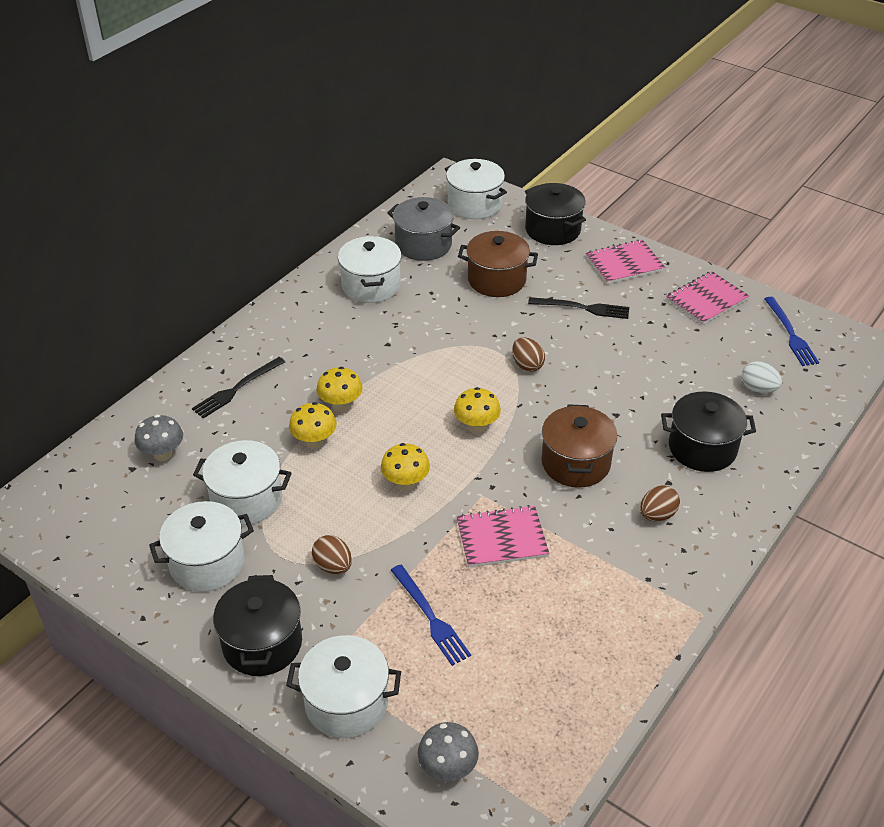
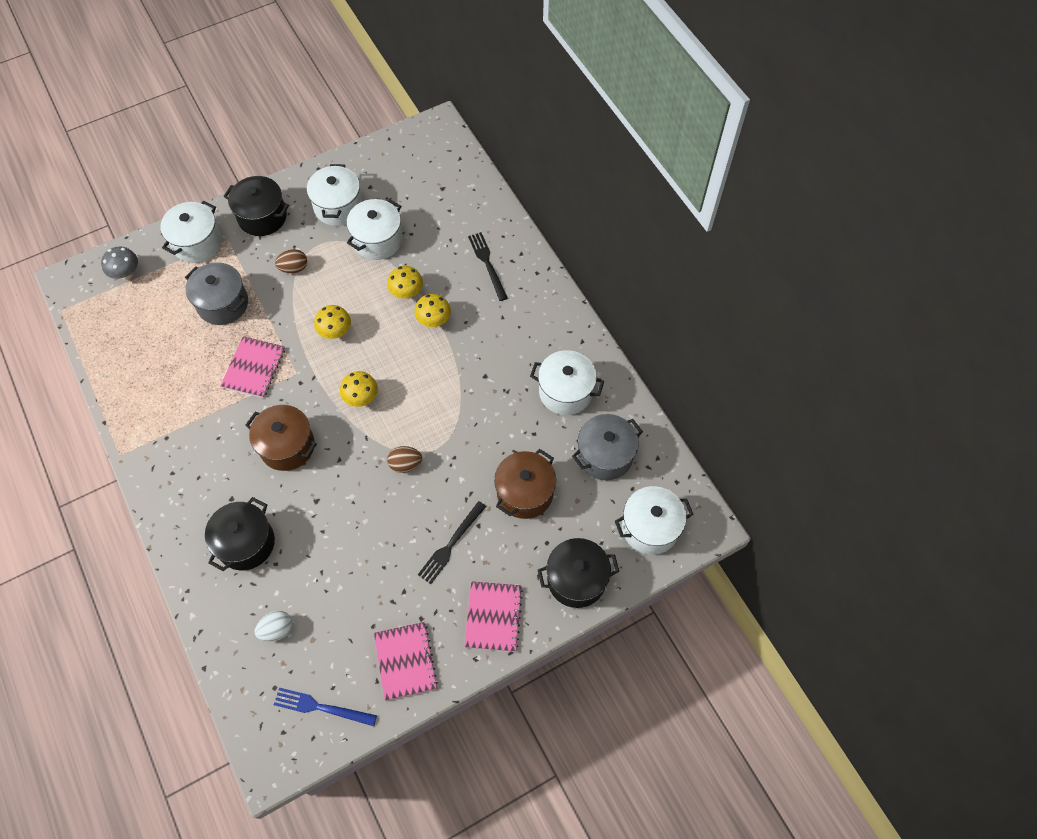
camera: 115 degrees right, 20 degrees up
grey mushroom [134,415,183,461] -> none
blue fork [391,565,471,666] -> grey pot [185,262,248,325]
brown egg [640,485,680,521] -> none

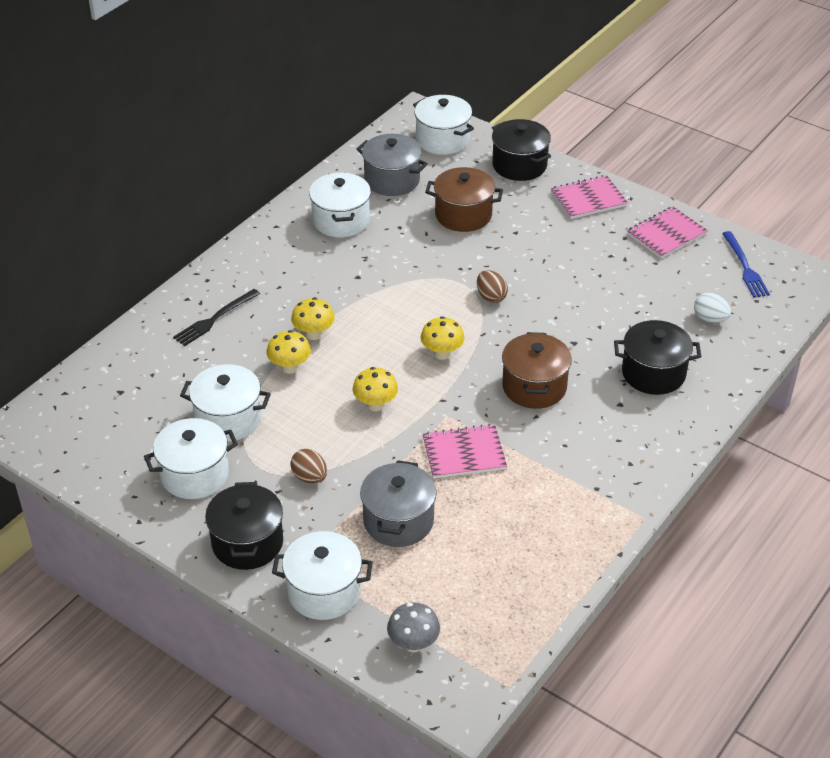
camera: 115 degrees left, 20 degrees down
black fork [418,501,486,584] -> none

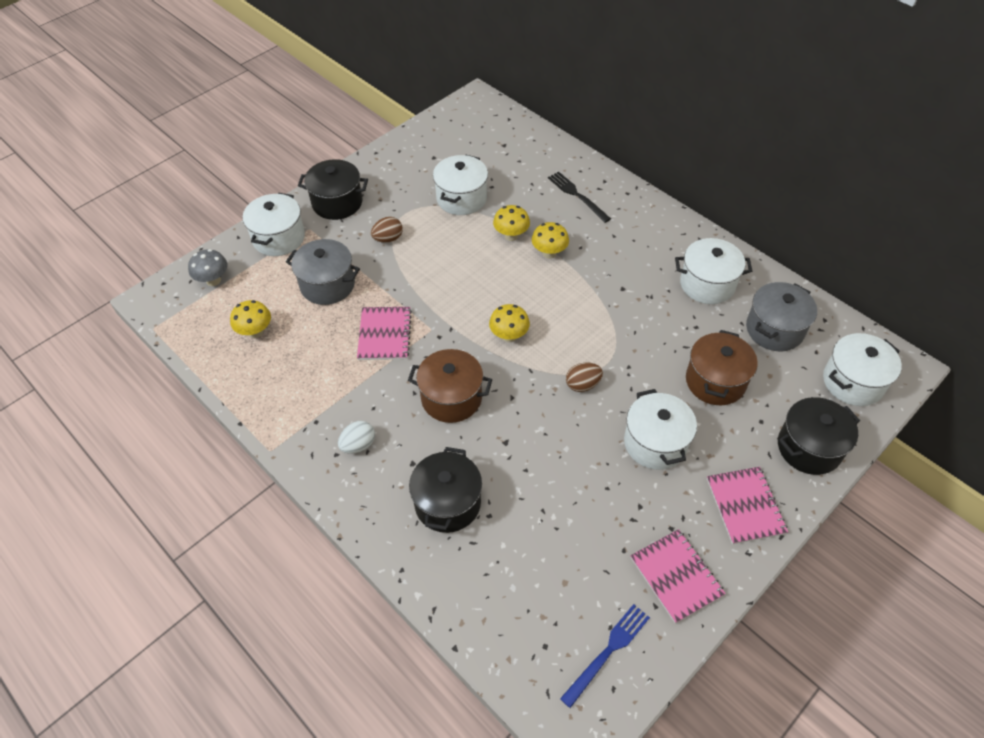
camera: 100 degrees right, 10 degrees up
white pot [144,418,238,499] -> white pot moved to [624,389,697,470]
yellow mushroom [353,367,398,411] -> yellow mushroom moved to [230,300,271,338]
white egg [694,293,731,323] -> white egg moved to [338,421,375,454]
blue fork [722,231,770,298] -> blue fork turned 135 degrees clockwise [560,604,650,708]

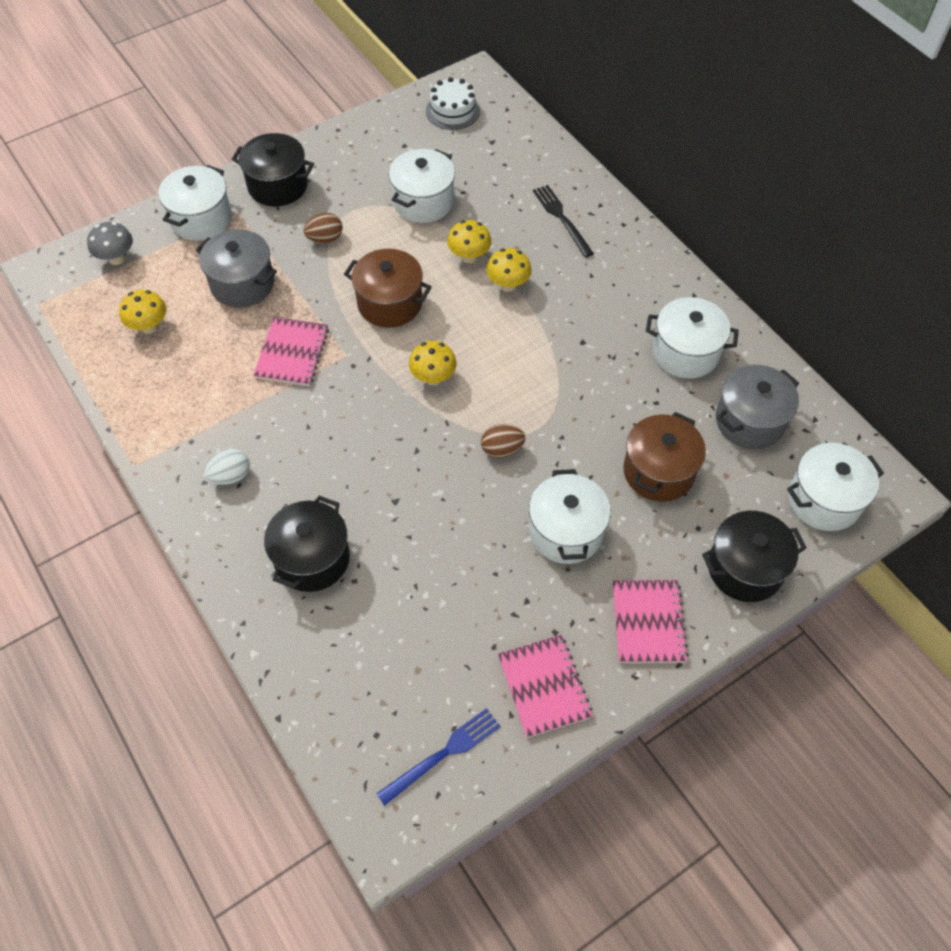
camera: 10 degrees right, 5 degrees up
brown pot [408,349,492,423] -> brown pot moved to [344,249,432,328]
none -> white cake [426,77,480,130]

